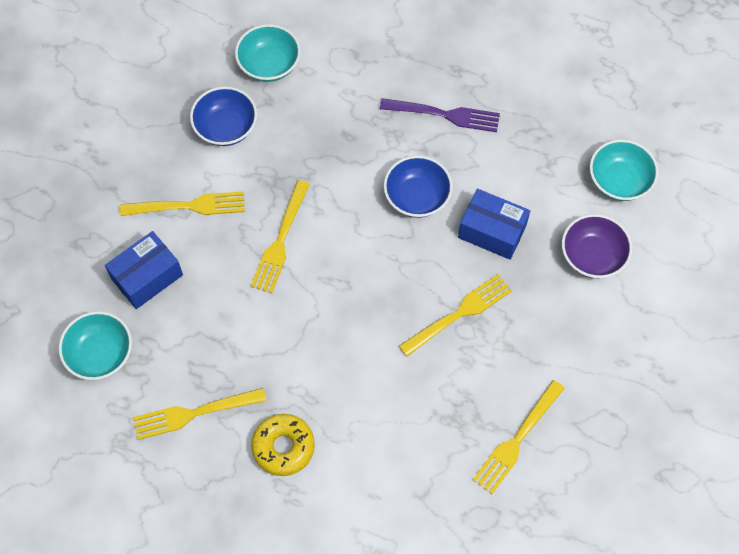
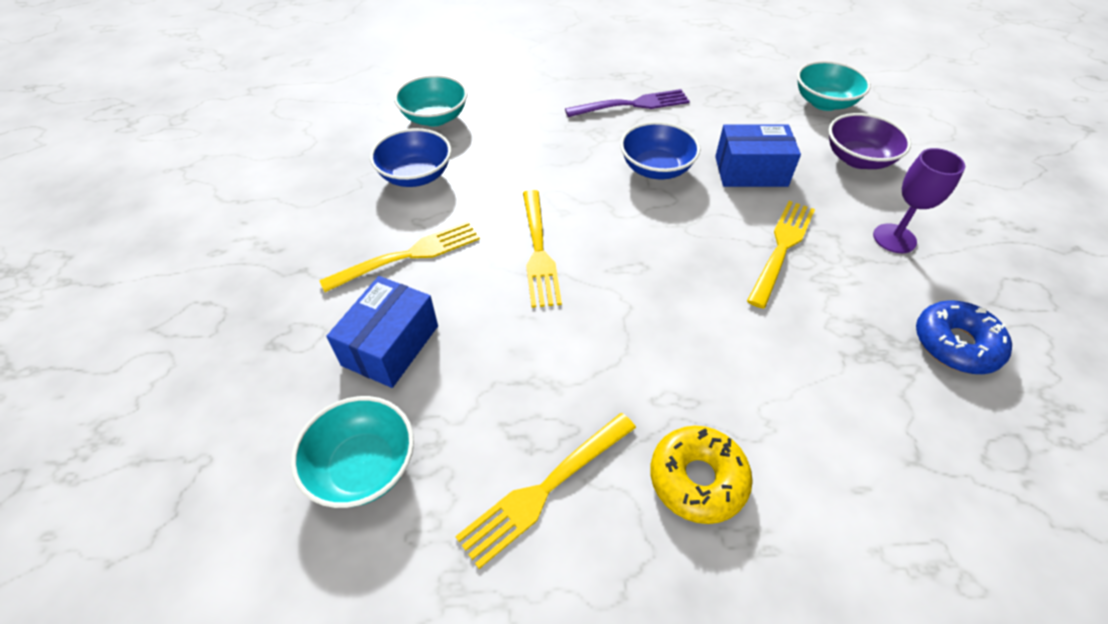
camera: 25 degrees left, 15 degrees down
yellow fork [472,380,565,494] -> blue donut [916,300,1012,374]
none -> purple goblet [873,148,965,253]

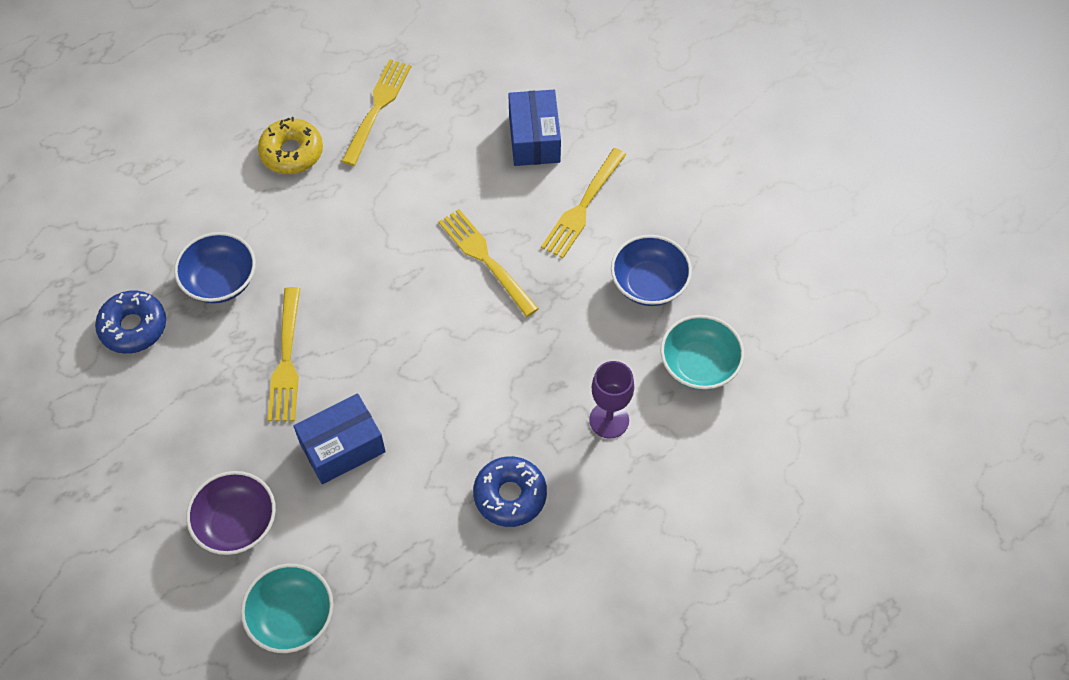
camera: 150 degrees right, 10 degrees up
turquoise bowl [291,396,414,508] -> none
purple fork [565,89,690,117] -> blue donut [473,456,547,527]
blue bowl [620,122,700,179] -> blue bowl moved to [174,232,256,303]
purple goblet [873,148,965,253] -> purple goblet moved to [589,361,634,439]

